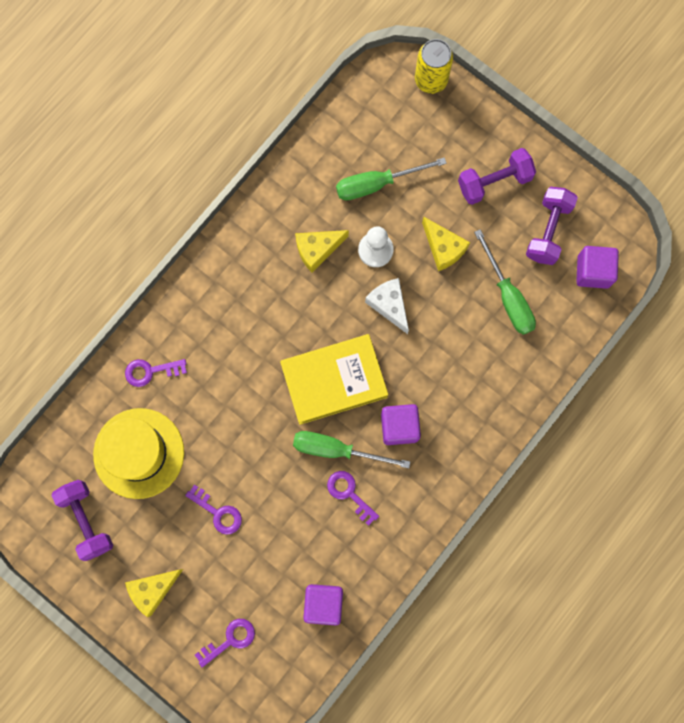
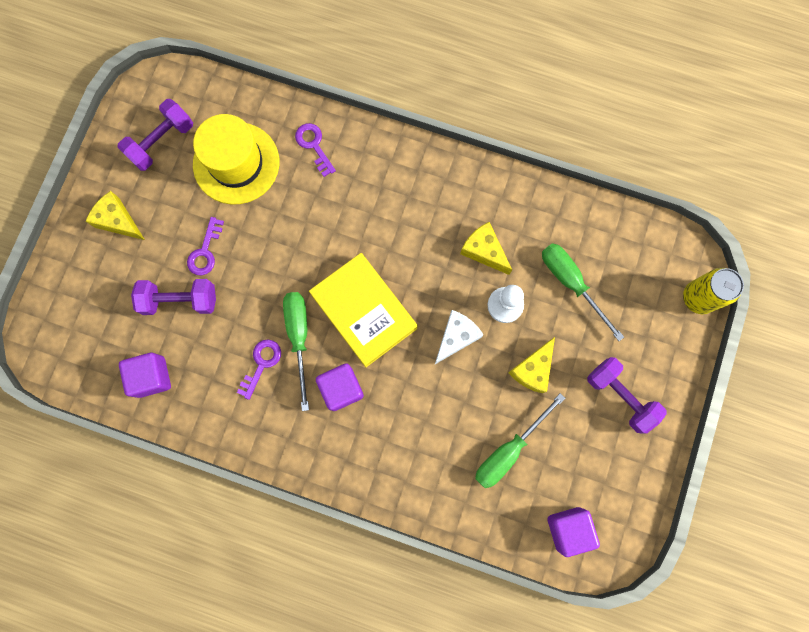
camera: 70 degrees right, 0 degrees up
purple key [195,619,255,668] -> none
purple dumbbell [526,187,578,265] -> purple dumbbell moved to [131,279,216,315]

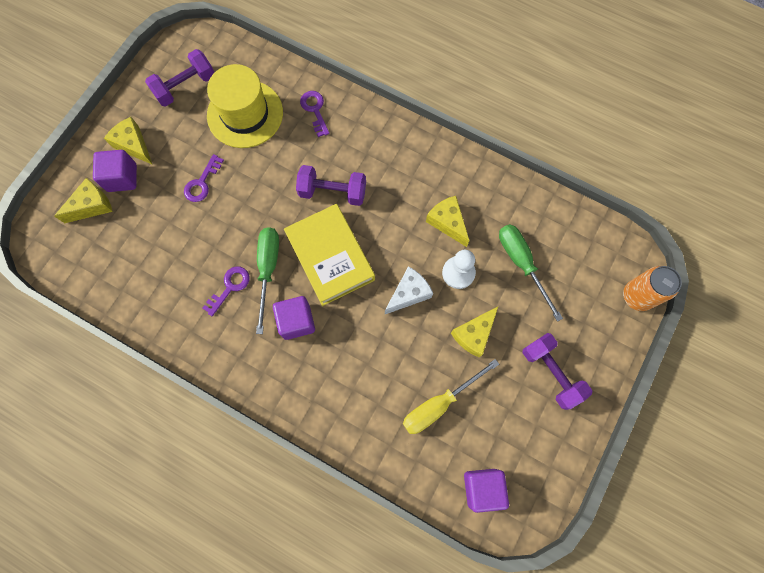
camera: 10 degrees right, 5 degrees down
purple cube [119,353,171,398] -> purple cube moved to [93,150,137,192]
purple dumbbell [131,279,216,315] -> purple dumbbell moved to [296,165,366,206]
green screwdriver [475,393,565,488] -> yellow screwdriver [403,359,499,434]
yellow can [683,268,744,314] -> orange can [623,266,682,311]
none -> yellow cheese [54,178,113,223]

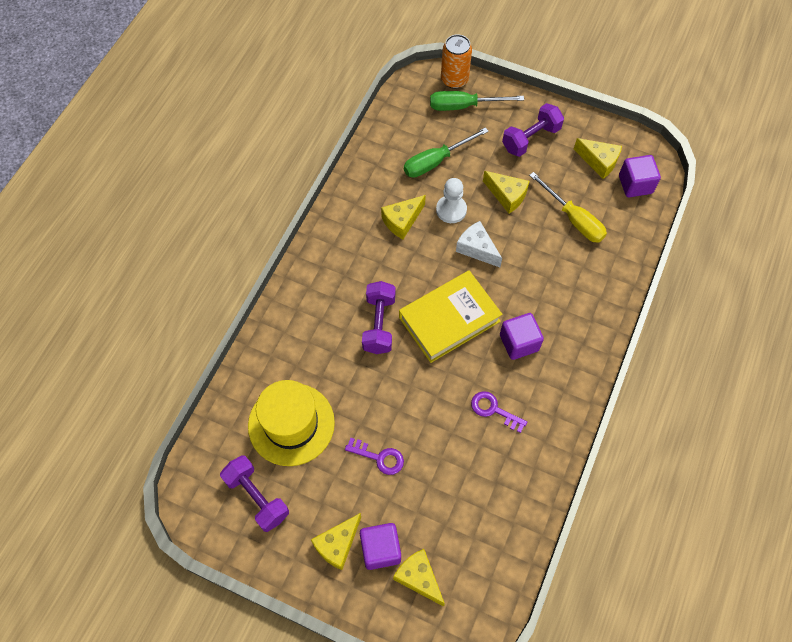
camera: 95 degrees left, 10 degrees down
green screwdriver [256,227,279,334] -> green screwdriver moved to [430,91,524,111]
purple key [300,91,330,137] -> none
none -> yellow cheese [574,138,622,179]

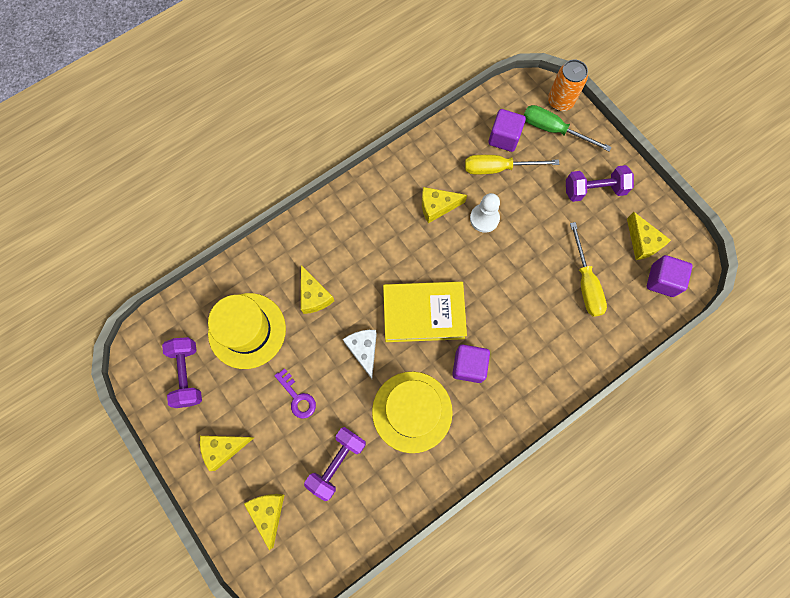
camera: 30 degrees right, 10 degrees up
purple cube [360,523,401,570] -> purple cube moved to [488,109,526,152]
purple dumbbell [362,281,395,354] -> purple dumbbell moved to [304,427,366,501]
green screwdriver [404,127,489,178] -> yellow screwdriver [465,155,559,175]
white cheese [456,221,502,267] -> white cheese moved to [343,330,377,379]
purple key [471,391,527,433] -> yellow hat [372,372,453,453]
yellow cheese [483,171,530,213] -> yellow cheese moved to [301,265,334,314]

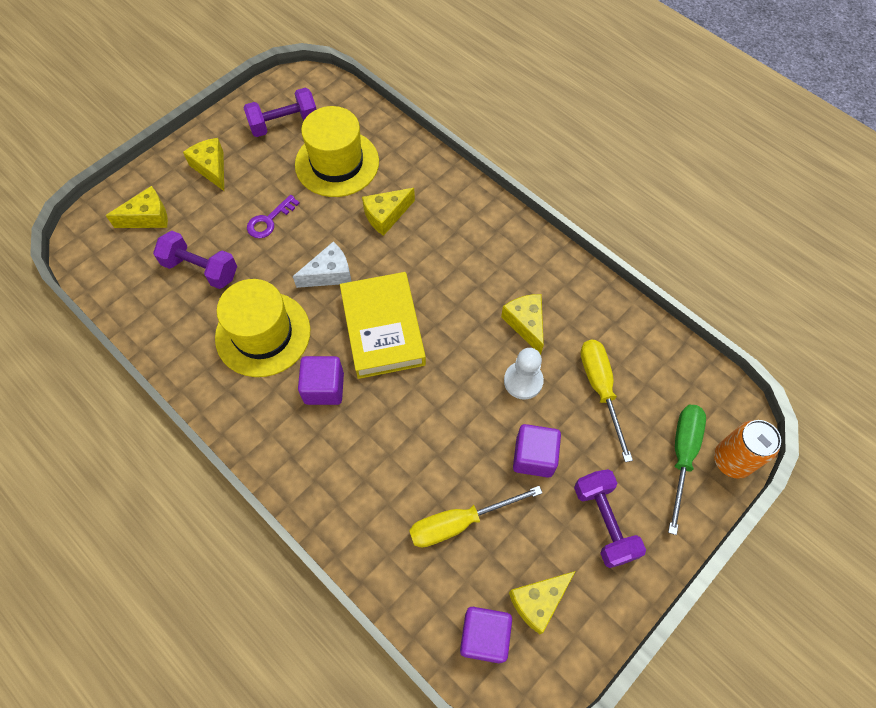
camera: 80 degrees right, 10 degrees down
purple cube [488,109,526,152] -> purple cube moved to [513,424,561,478]

